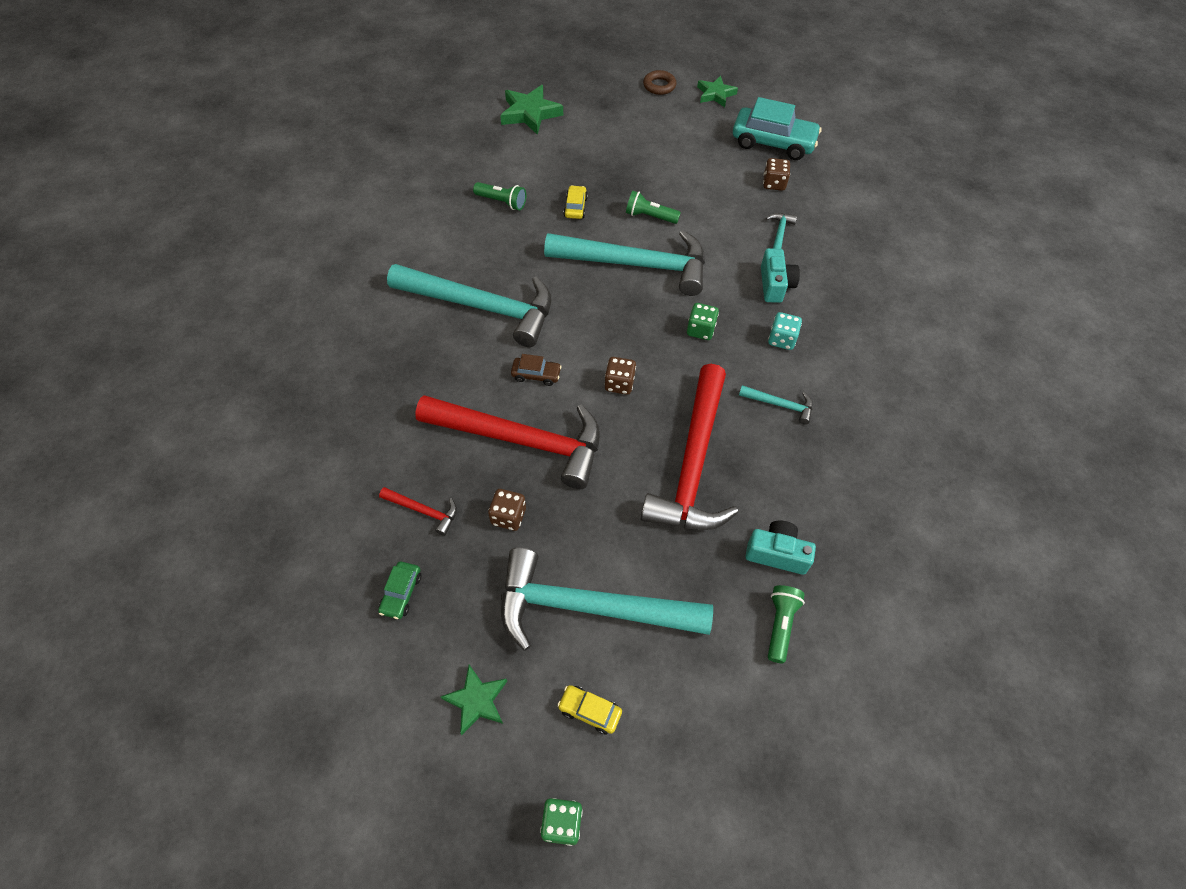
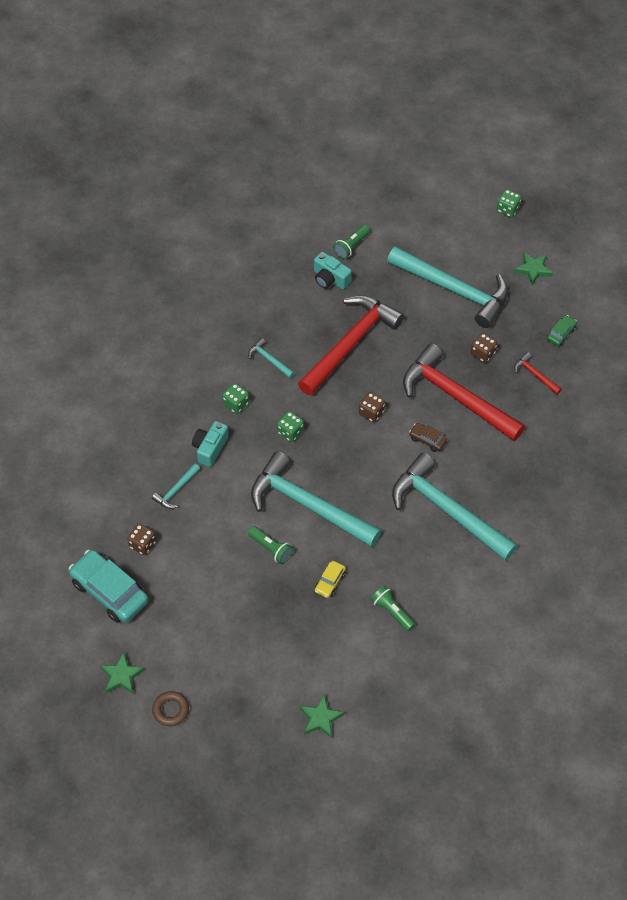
camera: 155 degrees left, 0 degrees up
green star [500,85,563,135] -> green star [300,694,344,738], size x0.66
yellow car [558,685,622,735] -> none
turquoise dice [768,312,802,350] -> green dice [222,383,249,414]

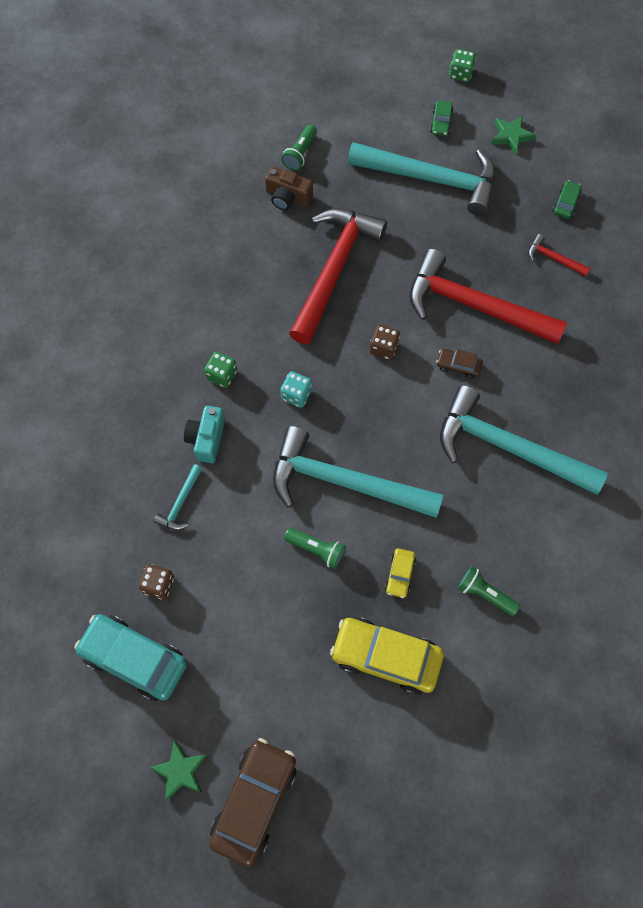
camera: 15 degrees left, 10 degrees up
brown ring [152,691,189,726] -> brown car [209,738,297,867]
turquoise hammer [248,338,295,378] -> none
green dice [277,411,304,442] -> turquoise dice [280,371,312,408]
green star [300,694,344,738] -> none
turquoise camera [314,252,352,290] -> brown camera [265,167,313,210]
brown dice [470,333,497,363] -> none
none -> yellow car [330,618,444,695]
none -> green car [430,100,453,136]

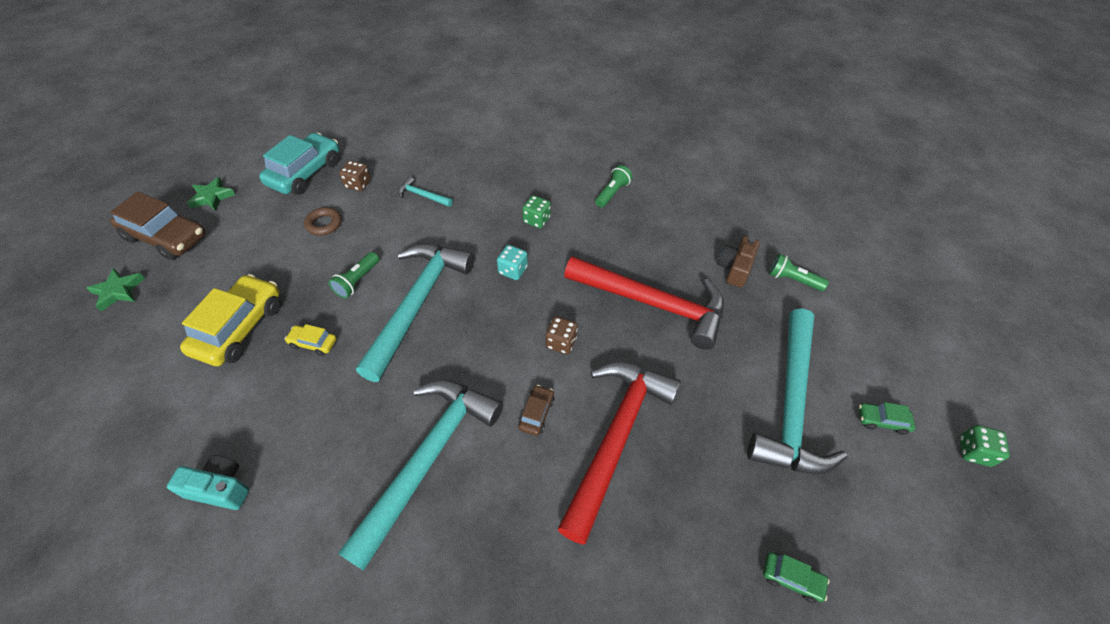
camera: 90 degrees right, 15 degrees down
turquoise camera [184,406,225,463] -> turquoise camera moved to [167,455,249,510]
green flashlight [458,566,520,616] -> green flashlight moved to [595,165,632,208]
green star [491,116,536,155] -> green star moved to [87,268,145,311]
red hammer [528,234,590,277] -> none
none -> brown ring [304,207,342,236]

